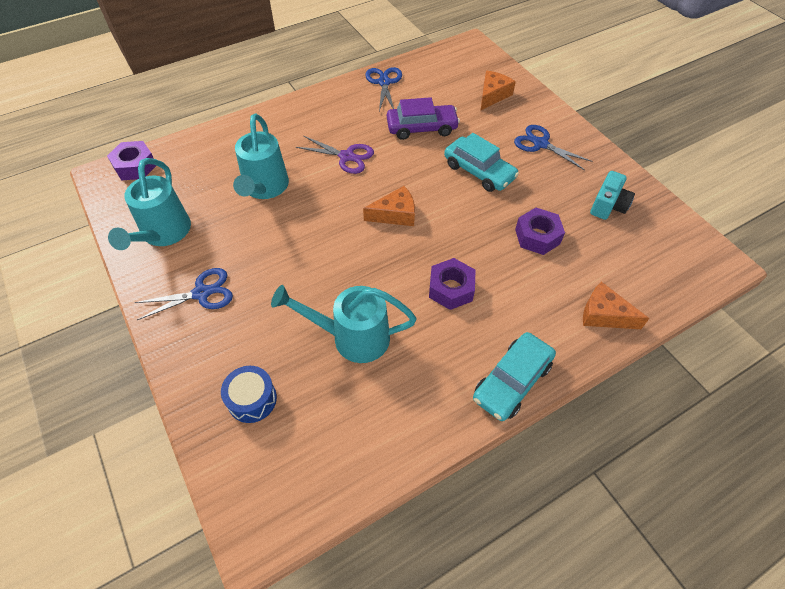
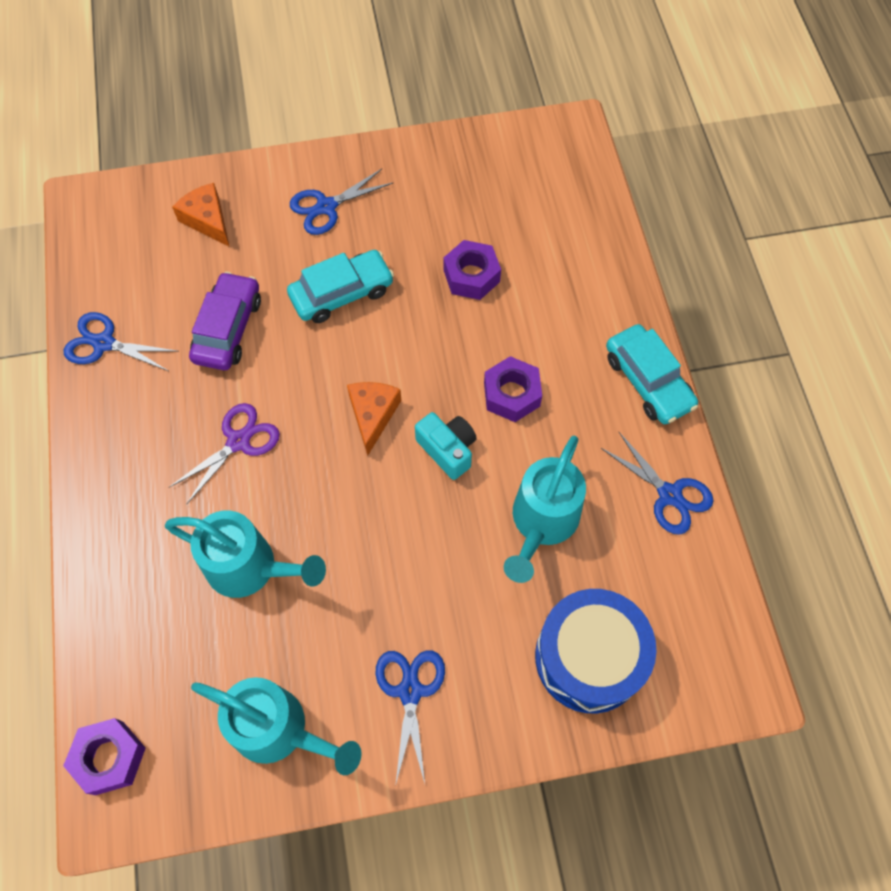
camera: 70 degrees left, 10 degrees up
blue drum [221,366,277,423] -> blue drum [535,589,657,713], size x1.82
orange cheese [583,281,650,329] -> none
turquoise camera [590,171,635,220] -> turquoise camera moved to [415,412,477,480]
none -> blue scissors [601,432,714,535]

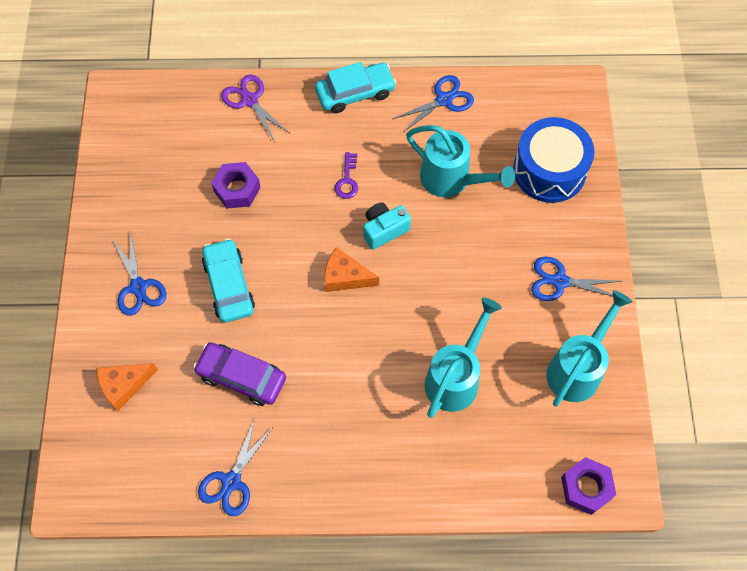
camera: 80 degrees left, 0 degrees up
purple scissors [169,403,280,505] -> purple scissors moved to [221,75,289,142]
purple nut [484,356,542,422] -> purple key [335,152,358,199]

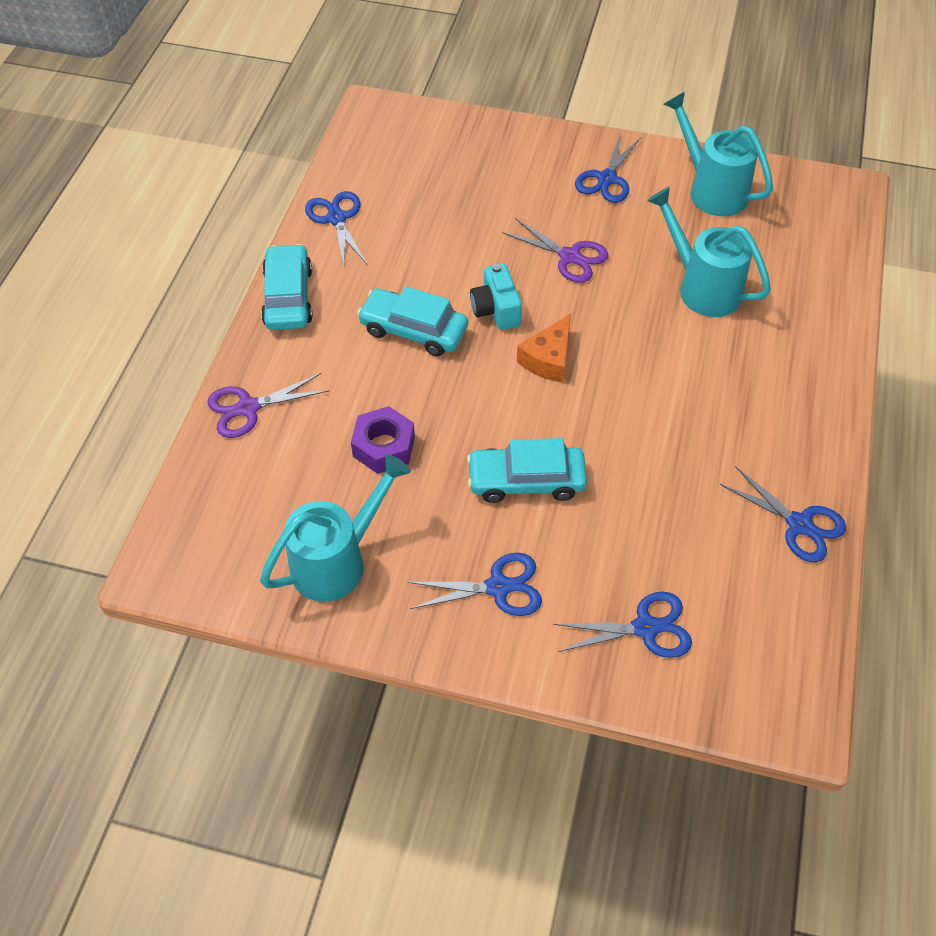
camera: 75 degrees left, 10 degrees down
orange cheese [96,363,158,411] -> blue scissors [553,592,692,658]
purple car [193,342,286,406] -> none
purple key [335,152,358,199] -> turquoise car [357,286,468,356]
turquoise watering can [406,125,515,197] -> turquoise watering can moved to [260,454,411,602]
blue drum [513,117,594,203] -> none
purple nut [561,457,616,515] -> none
none -> purple scissors [502,218,608,283]

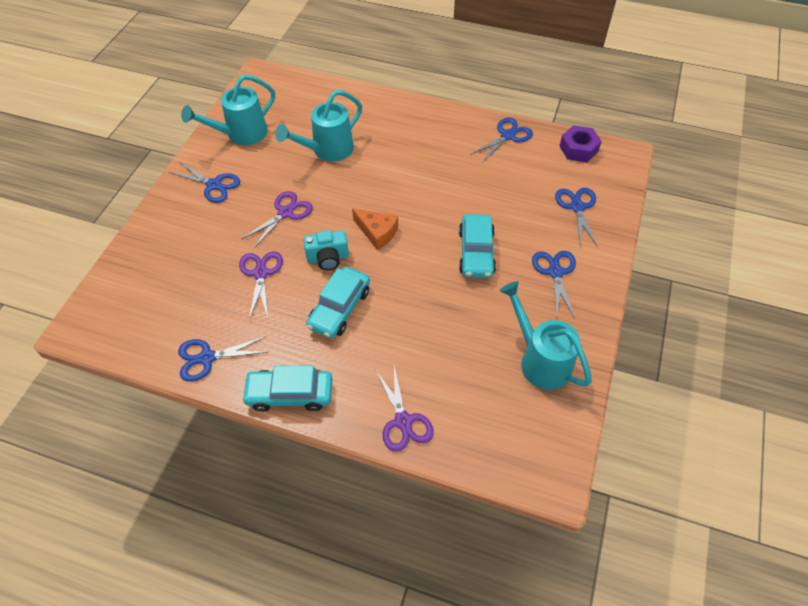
camera: 85 degrees left, 0 degrees up
purple nut [351,406,415,474] -> purple nut moved to [559,125,602,162]
none -> purple scissors [239,251,283,320]

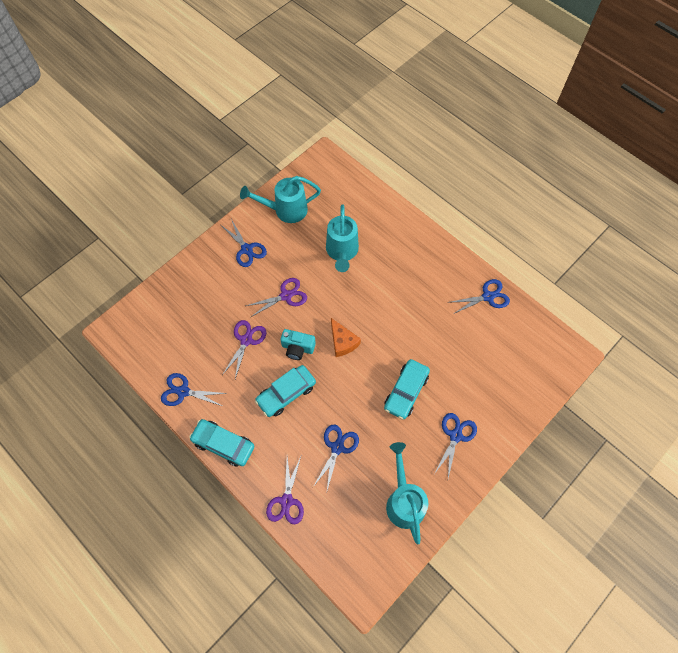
camera: 25 degrees right, 10 degrees up
turquoise watering can [275,90,362,162] -> turquoise watering can turned 75 degrees counterclockwise [326,204,359,272]
blue scissors [555,188,598,247] -> blue scissors moved to [313,425,359,494]
purple nut [559,125,602,162] -> none

